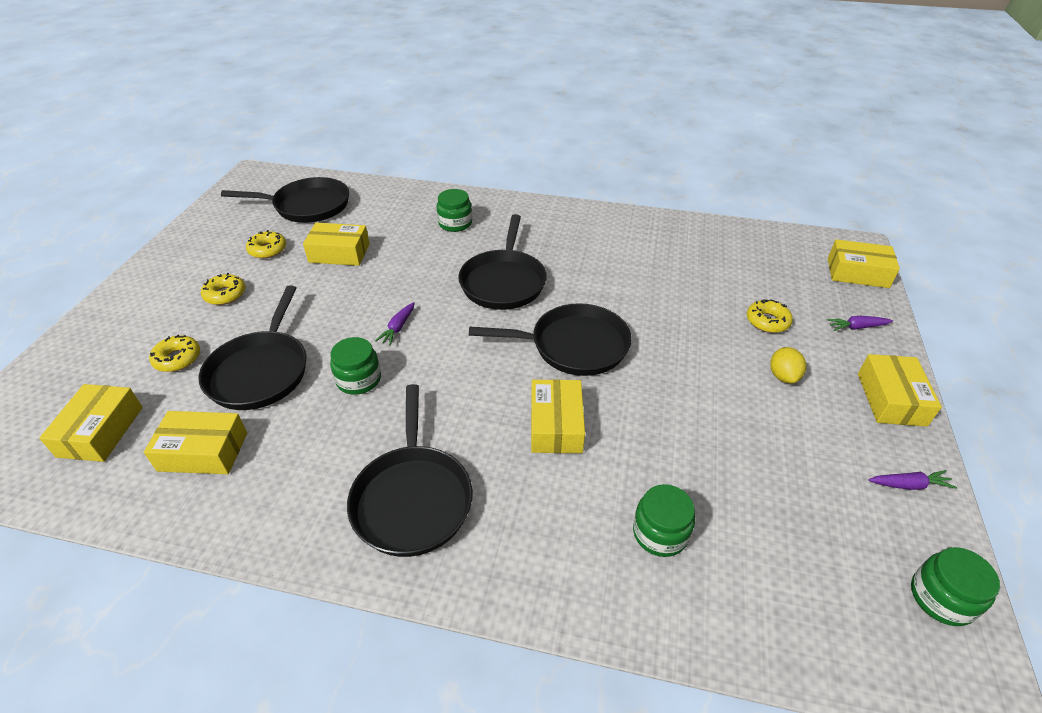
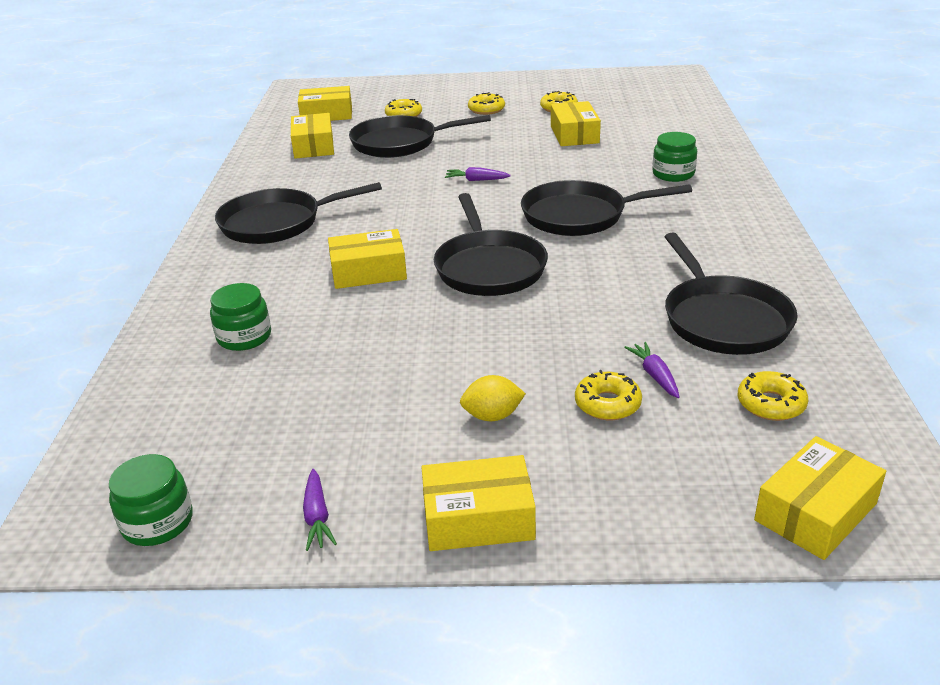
camera: 80 degrees right, 10 degrees down
black pan [221,177,349,223] -> black pan moved to [664,233,798,355]
green jar [330,337,381,395] -> none
purple carrot [827,316,893,331] -> purple carrot moved to [624,342,679,398]
yellow box [828,239,900,288] -> yellow box turned 45 degrees clockwise [754,436,886,560]
none -> yellow donut [738,371,808,421]

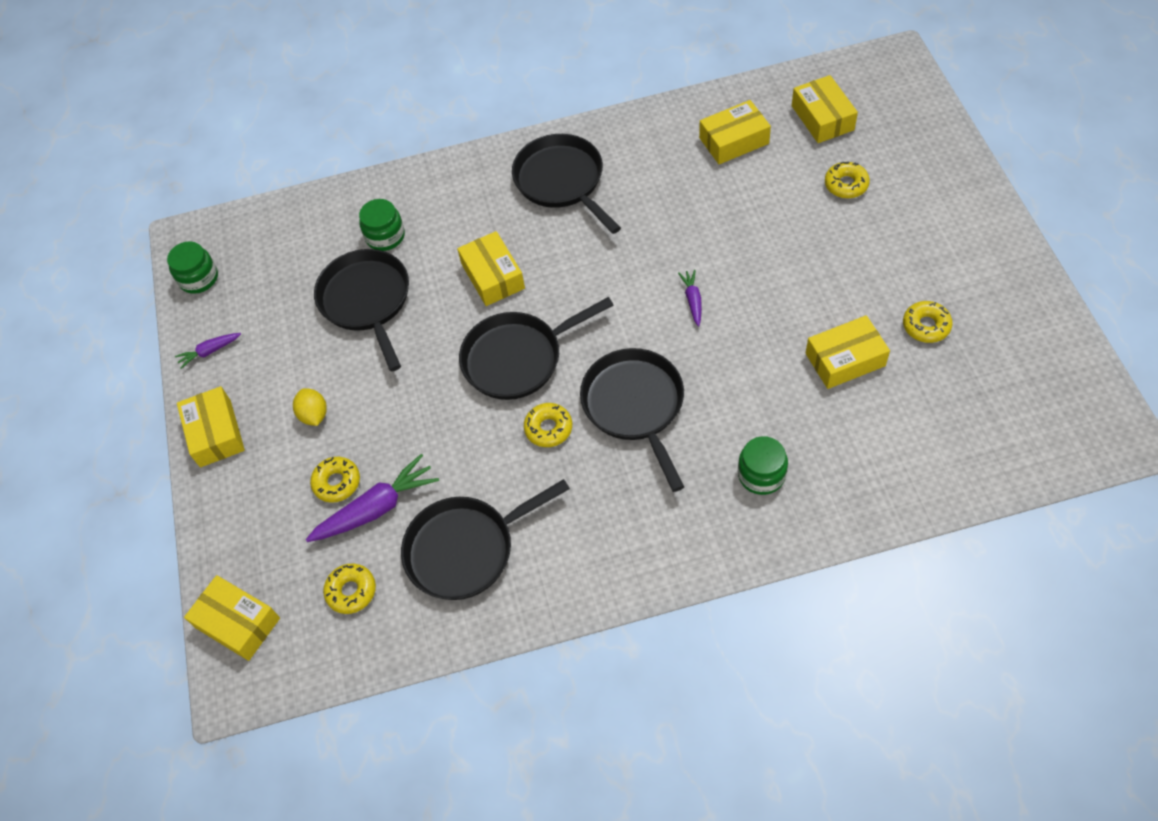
camera: 80 degrees right, 25 degrees up
black pan [349,115,491,158] -> black pan moved to [314,249,409,371]
yellow donut [468,92,505,115] -> yellow donut moved to [524,403,572,447]
purple carrot [624,342,679,398] -> purple carrot [306,454,439,542], size x1.90

